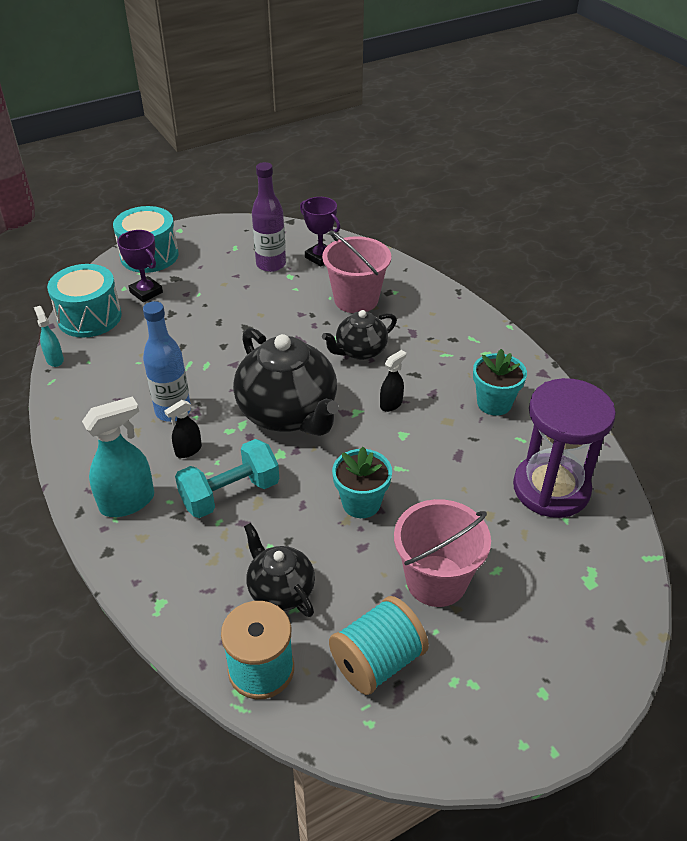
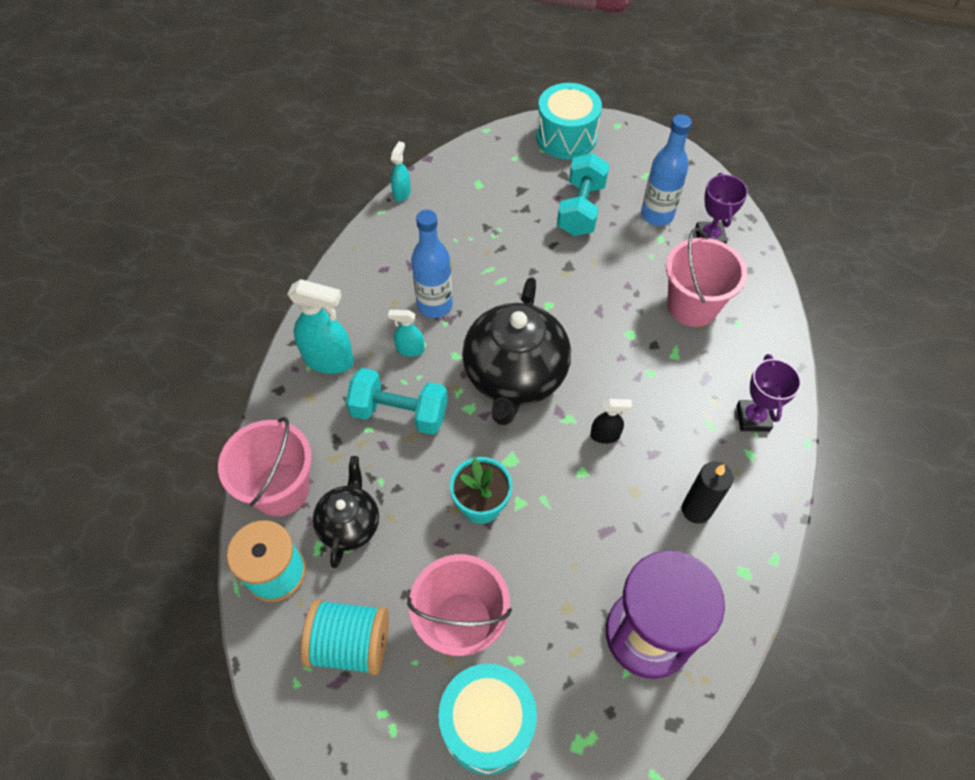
camera: 45 degrees right, 15 degrees up
turquoise drum [47,264,122,338] -> turquoise drum moved to [438,663,537,775]
purple trophy [117,230,163,302] -> purple trophy moved to [737,354,801,432]
black spray bottle [164,400,202,458] -> turquoise spray bottle [388,310,424,357]
purple bottle [252,162,286,272] -> blue bottle [641,114,692,226]
black teapot [322,310,397,360] -> none
turquoise flower pot [473,349,527,416] -> black candle [682,462,733,524]
none -> pink bucket [218,417,312,516]
none -> turquoise dumbbell [557,153,610,236]

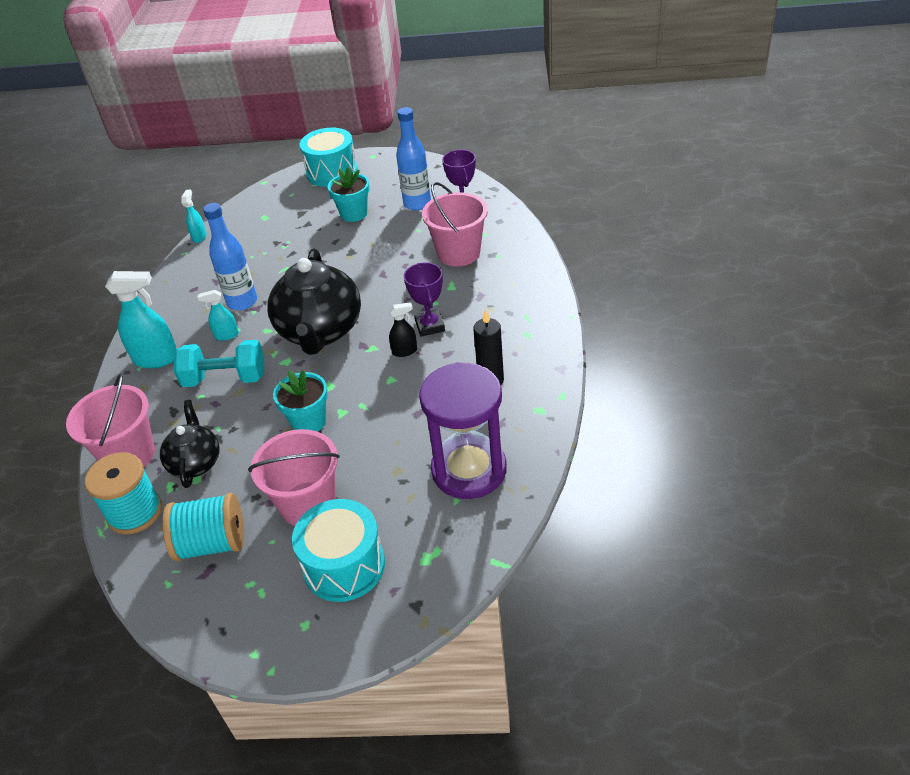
camera: 10 degrees left, 15 degrees down
turquoise dumbbell [557,153,610,236] -> turquoise flower pot [328,167,369,222]
purple trophy [737,354,801,432] -> purple trophy moved to [404,263,445,337]

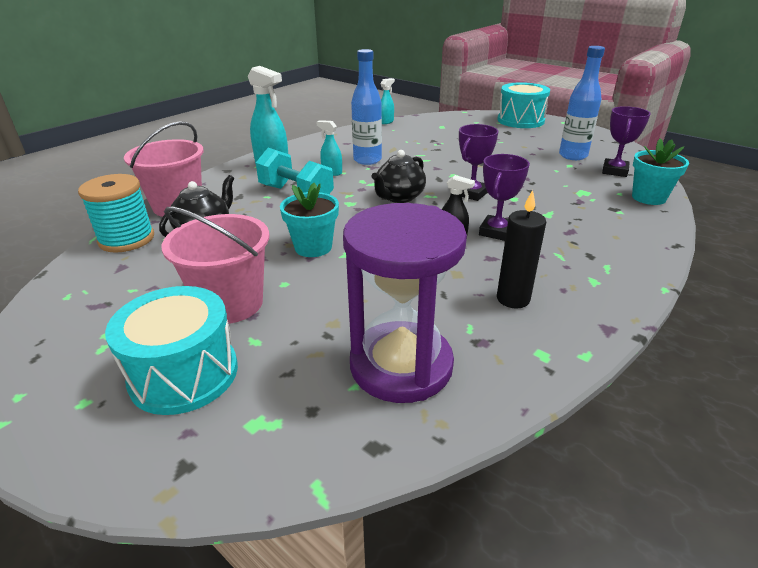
camera: 35 degrees right, 10 degrees down
turquoise spool [162,493,244,561] -> none
black teapot [267,248,361,355] -> black teapot [372,150,426,203], size x0.55
turquoise flower pot [328,167,369,222] -> turquoise flower pot moved to [632,138,689,205]
pink bucket [422,182,488,267] -> none
none -> purple trophy [459,124,499,201]

